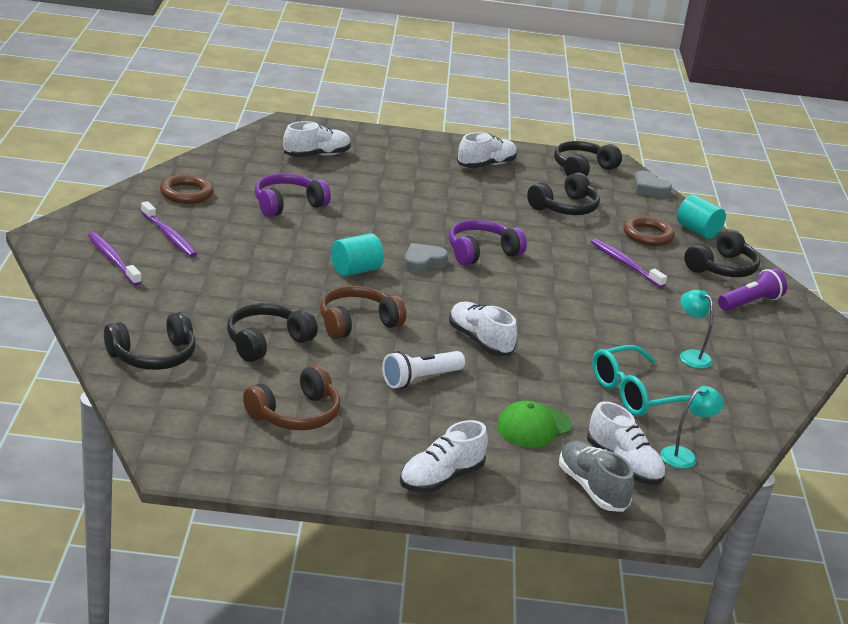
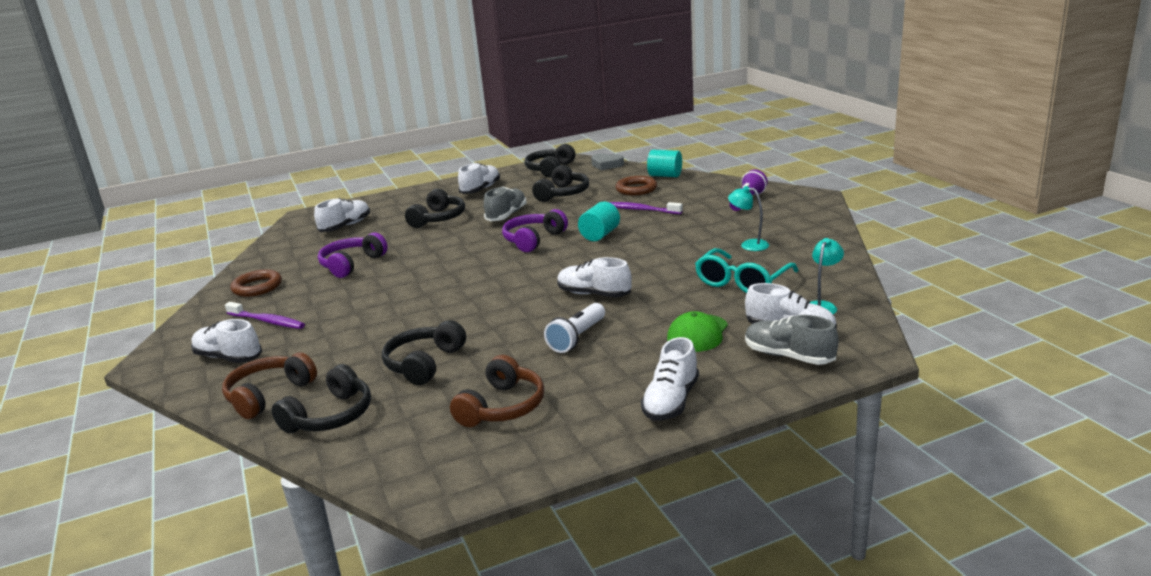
camera: 20 degrees left, 5 degrees down
purple toothbrush [88,232,142,286] -> white shoe [191,319,262,363]
brown headphones [320,286,406,339] -> brown headphones moved to [222,352,317,419]
turquoise cylinder [331,233,384,277] -> turquoise cylinder moved to [578,201,620,241]
grey heart [404,243,448,274] -> none
black headphones [684,230,760,277] -> black headphones moved to [405,189,465,228]
none -> grey shoe [484,187,526,221]

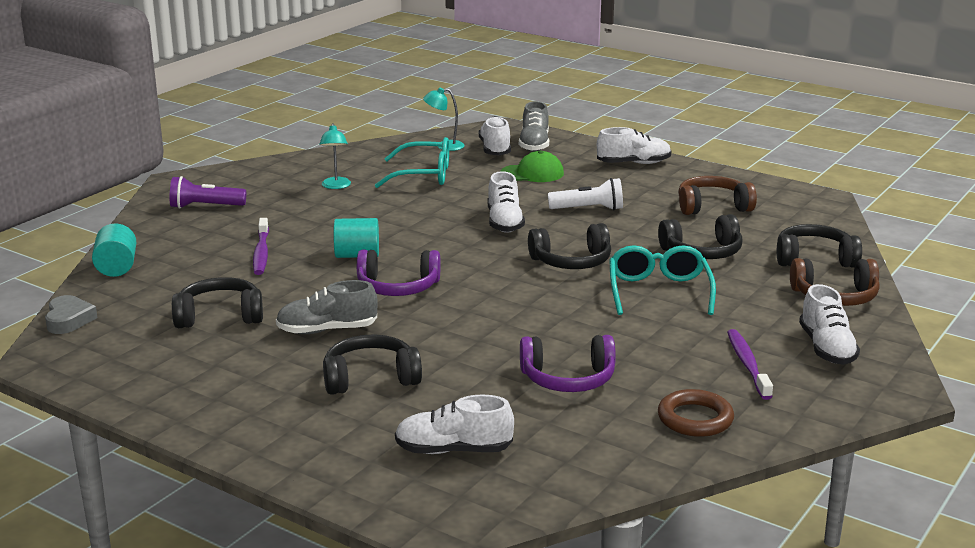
camera: 125 degrees left, 0 degrees up
white shoe [458,163,500,194] -> none
black headphones [524,144,575,177] -> black headphones moved to [528,223,611,269]
brown ring [616,176,657,195] -> none
none -> turquoise glasses [609,245,716,315]

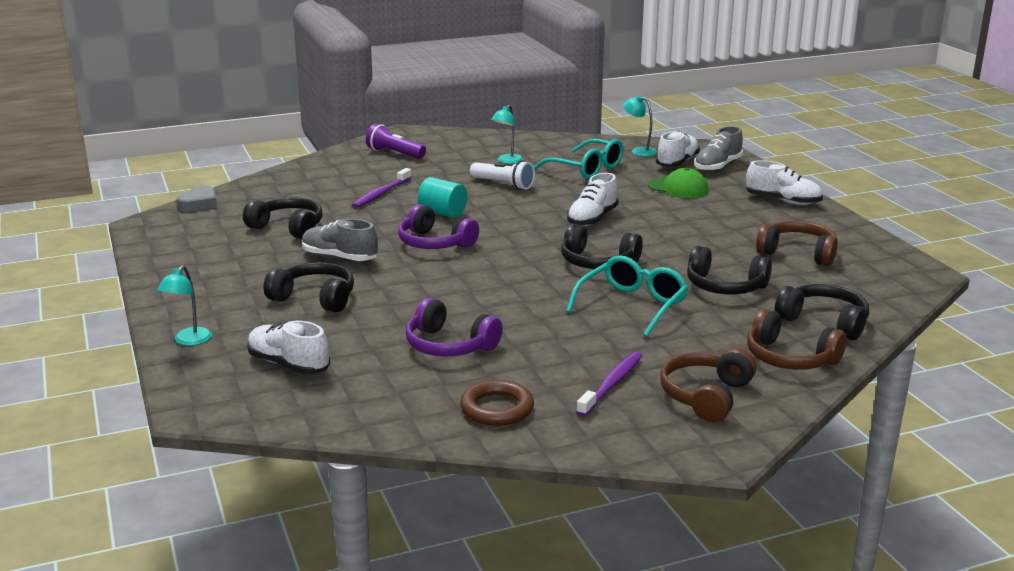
camera: 35 degrees right, 0 degrees up
turquoise cylinder [92,224,136,277] -> none
white flashlight [548,178,623,210] -> white flashlight moved to [470,160,535,190]
white shoe [799,284,860,365] -> brown headphones [660,348,756,422]
none -> turquoise lamp [157,265,212,346]

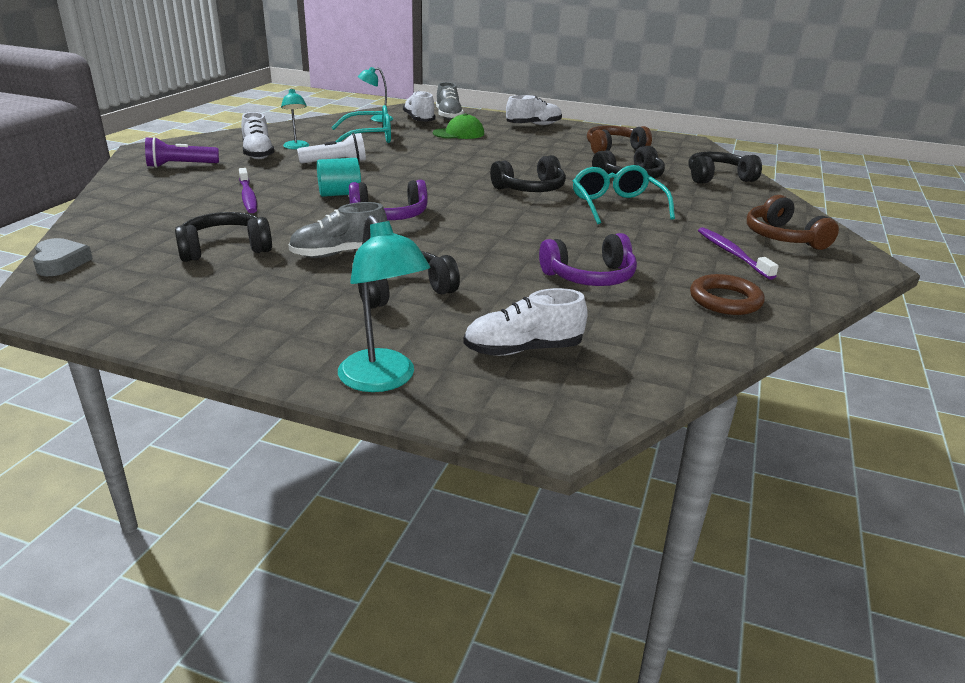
camera: 50 degrees left, 5 degrees up
turquoise lamp [157,265,212,346] -> turquoise lamp [338,215,431,392], size x1.57
white shoe [567,173,619,227] -> white shoe moved to [241,112,274,159]
brown headphones [747,309,847,370] -> none

